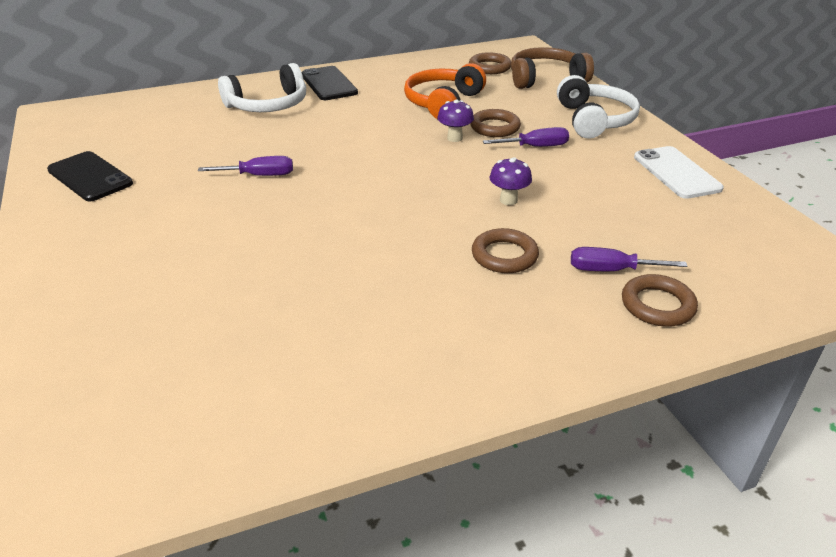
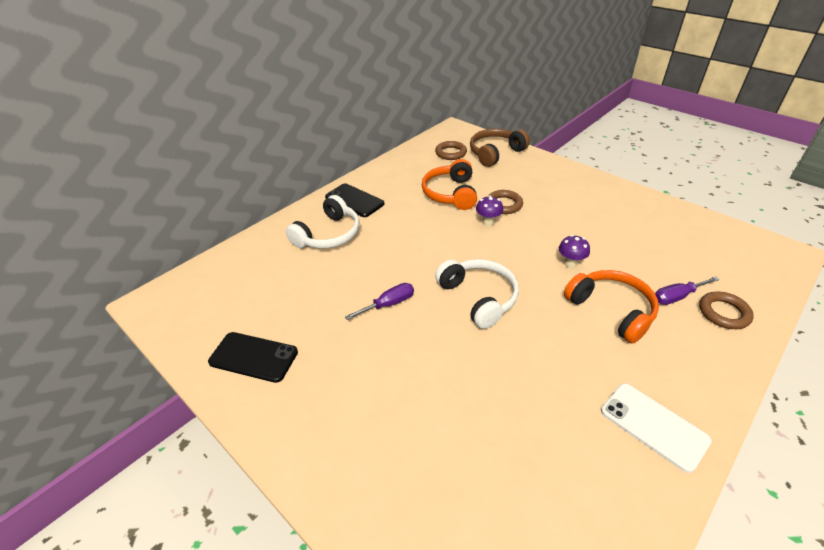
camera: 25 degrees left, 5 degrees up
brown ring [472,228,539,273] -> orange headphones [564,270,659,343]
purple screwdriver [483,127,569,147] -> none
white headphones [557,75,640,139] -> white headphones moved to [435,259,519,329]
white phone [634,146,724,199] -> white phone moved to [601,383,712,473]

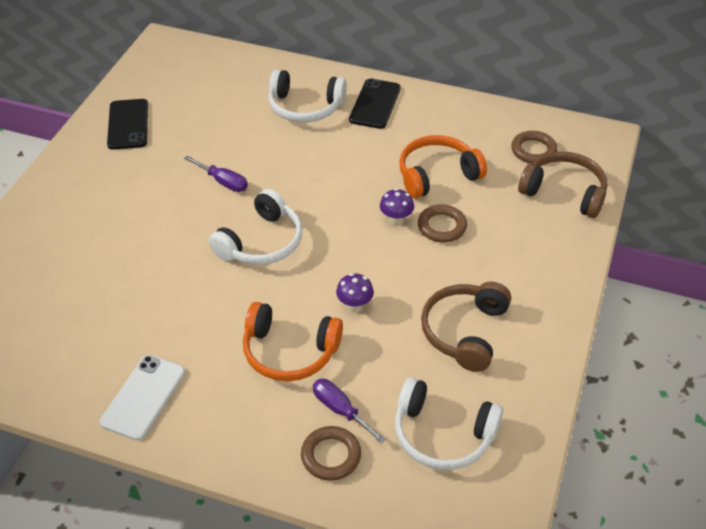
camera: 65 degrees right, 5 degrees up
orange headphones [564,270,659,343] -> orange headphones turned 75 degrees clockwise [243,302,343,381]
none -> white headphones [395,377,503,470]
none -> brown headphones [421,282,511,372]

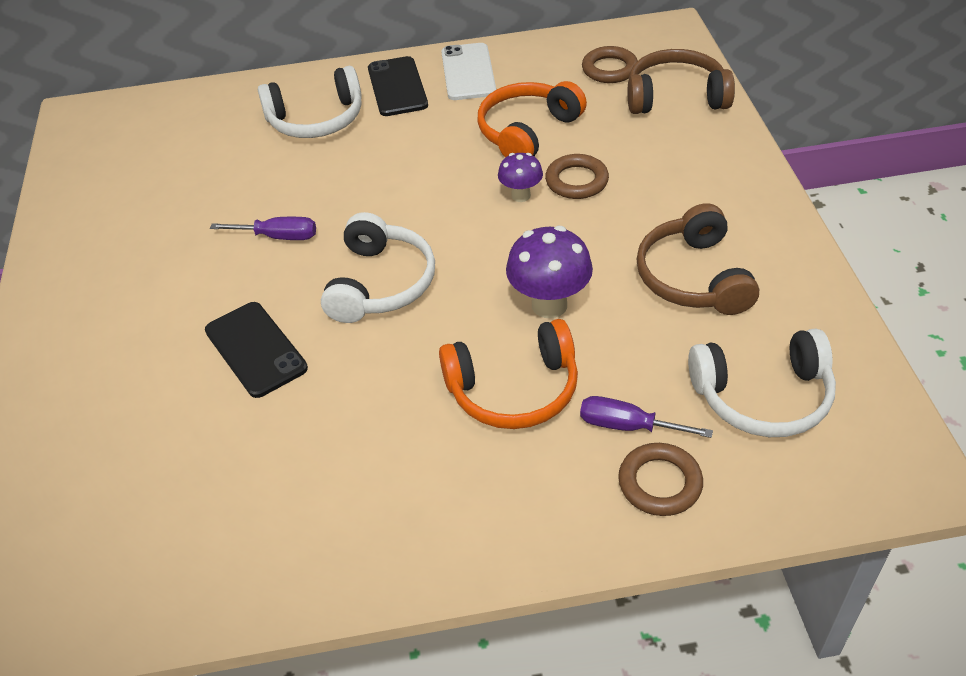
camera: 25 degrees left, 0 degrees up
white phone [100,355,185,441] -> white phone moved to [441,43,496,100]
black phone [107,99,148,150] -> black phone moved to [205,302,308,398]
purple mushroom [336,273,374,313] -> purple mushroom [506,226,593,318], size x1.68

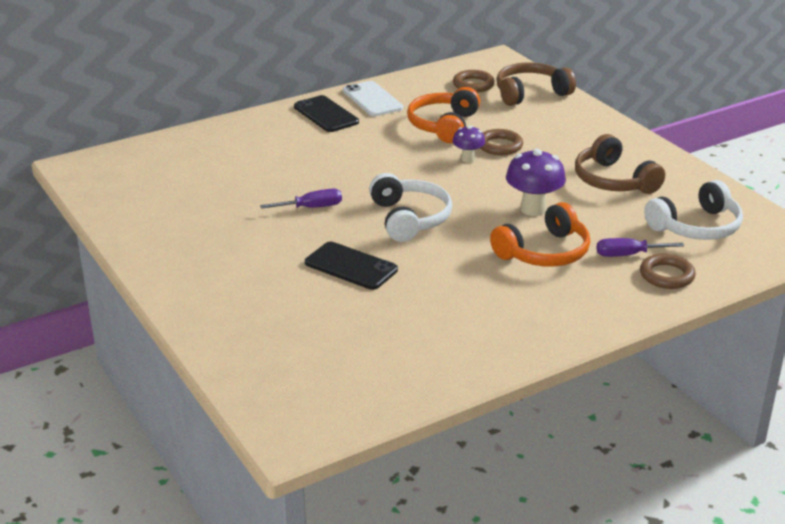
camera: 25 degrees left, 15 degrees down
white headphones [258,66,362,138] -> none

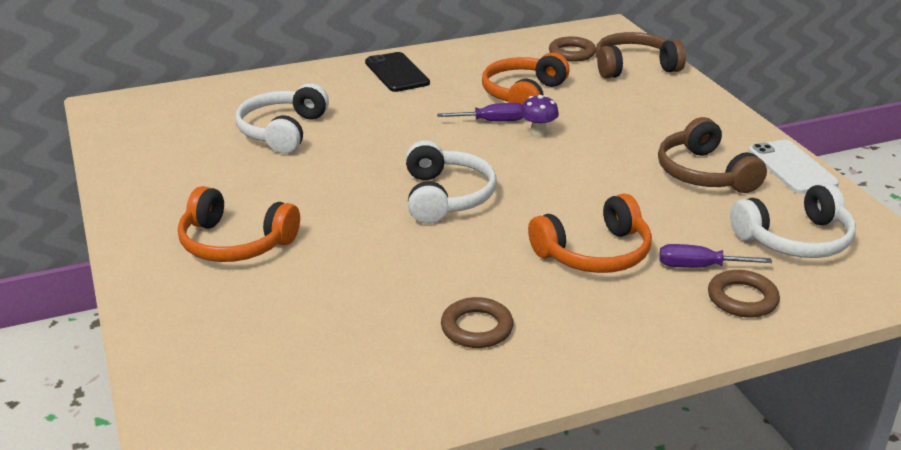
camera: 10 degrees right, 0 degrees up
purple screwdriver [260,189,342,209] -> purple screwdriver moved to [437,103,523,122]
black phone [305,242,398,290] -> none
white phone [343,81,403,116] -> white phone moved to [748,140,839,194]
brown ring [480,129,523,155] -> brown ring moved to [441,297,513,348]
purple mushroom [506,149,566,216] -> none
none -> orange headphones [178,186,300,262]
none -> white headphones [235,83,329,154]

